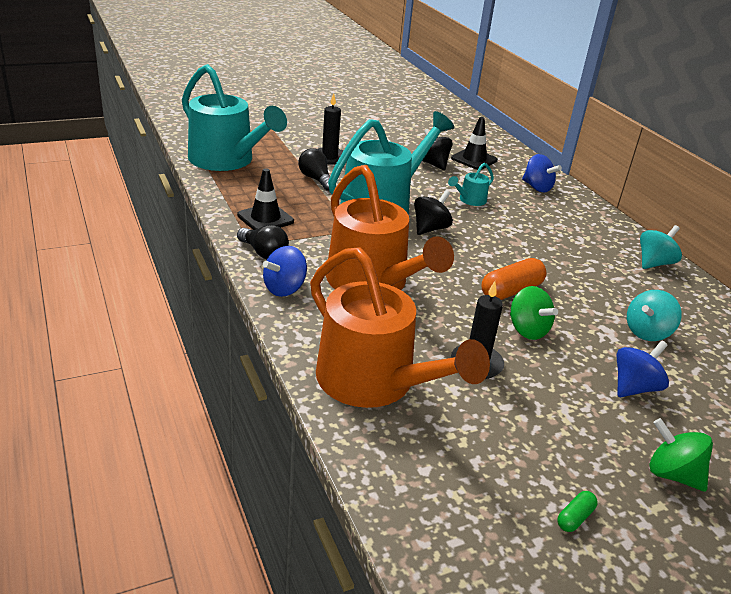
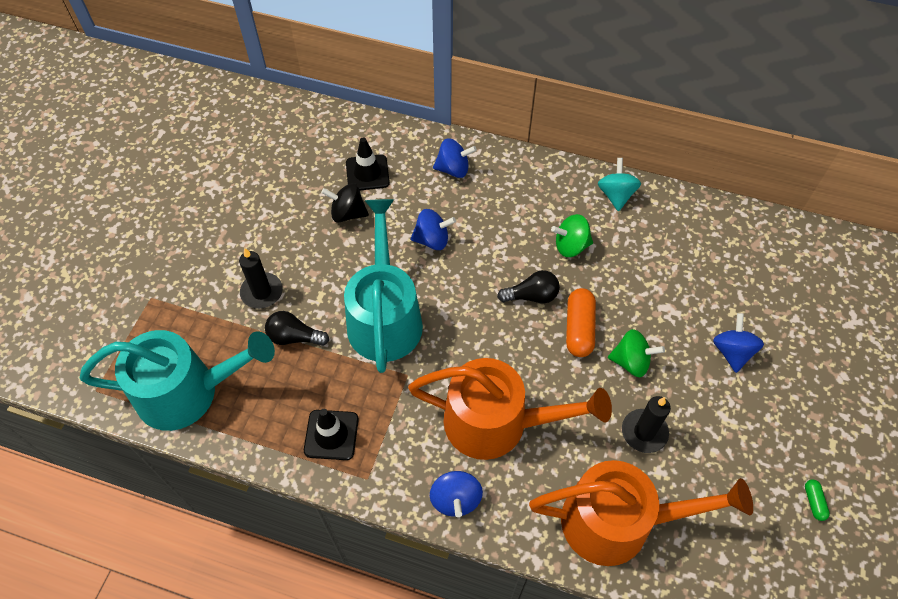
camera: 45 degrees left, 25 degrees up
black light bulb [237,225,289,259] -> black light bulb moved to [497,270,560,304]
black spinning top [414,190,453,235] -> none
turquoise watering can [448,163,494,206] -> blue spinning top [410,209,456,250]
turquoise spinning top [627,290,682,341] -> none
green spinning top [649,418,713,492] -> green spinning top moved to [551,214,593,257]

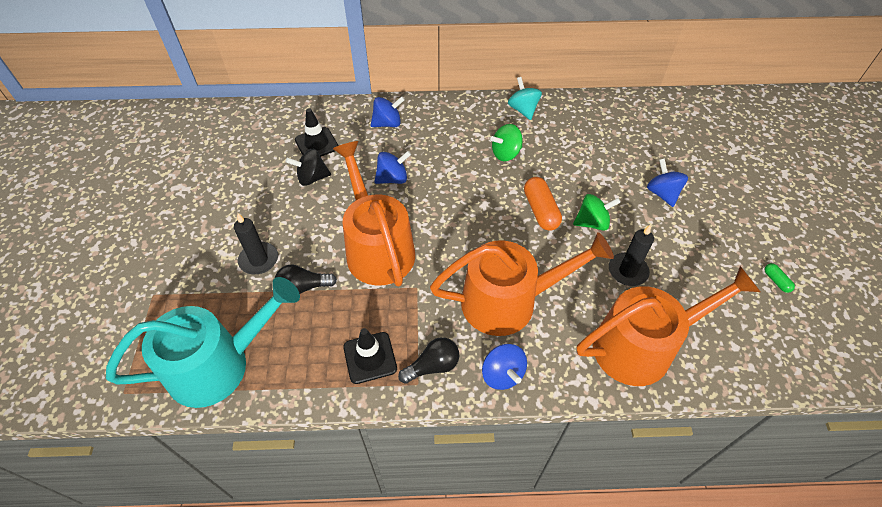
camera: 20 degrees left, 5 degrees down
turquoise watering can [344,199,423,373] -> orange watering can [333,141,415,287]
black light bulb [497,270,560,304] -> black light bulb moved to [398,337,459,384]

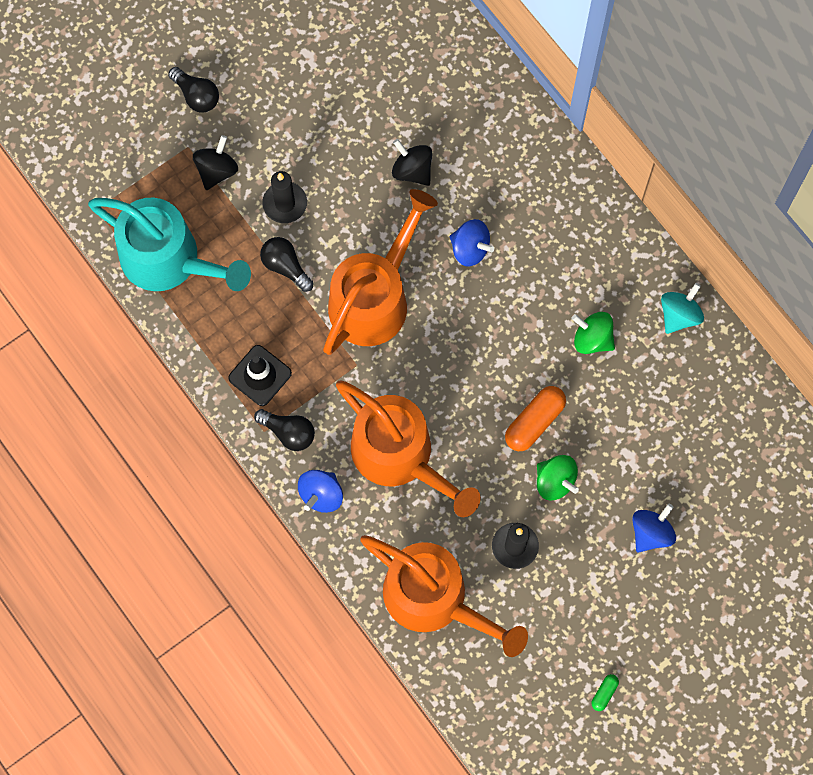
camera: 55 degrees right, 20 degrees up
black traffic cone [295,108,339,156] -> none
blue spinning top [370,96,405,127] -> none
none -> black light bulb [168,67,219,113]
none -> black spinning top [193,135,238,190]

